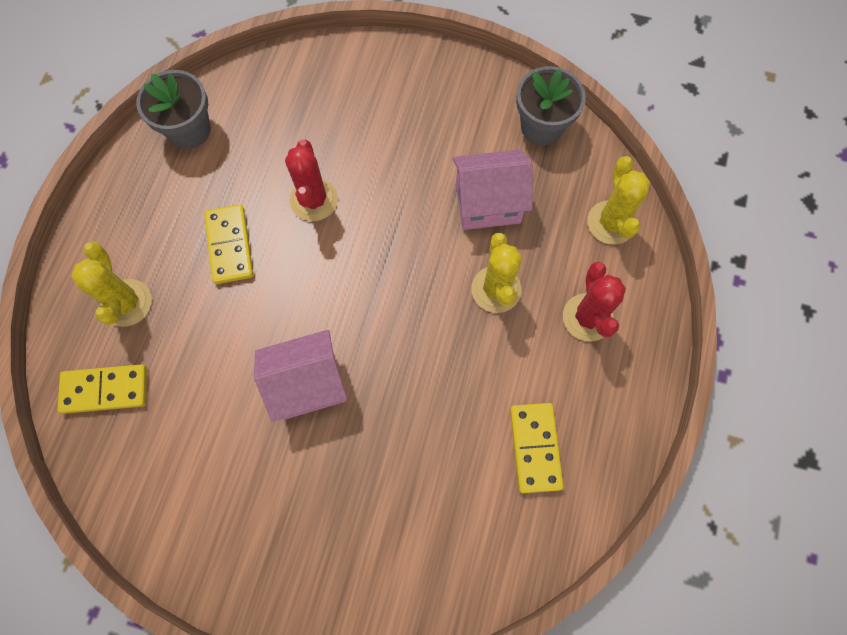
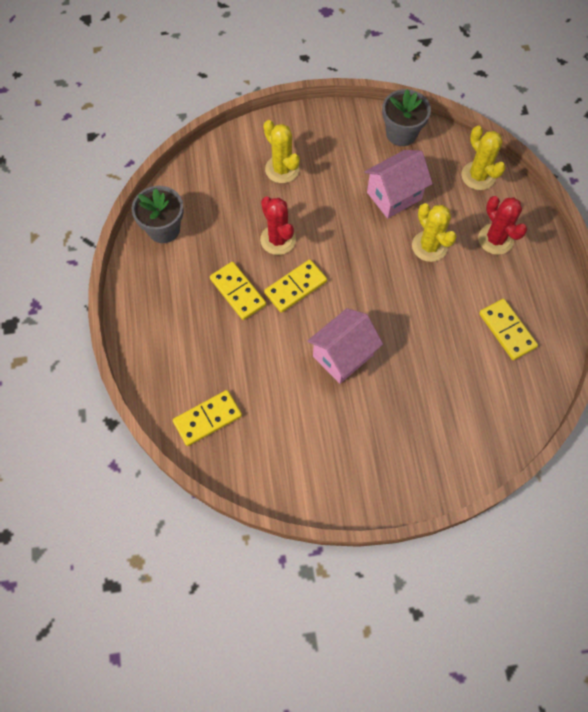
camera: 25 degrees left, 5 degrees down
yellow cactus [71,242,152,327] -> yellow cactus moved to [263,120,300,183]
none -> yellow domino [264,259,327,313]

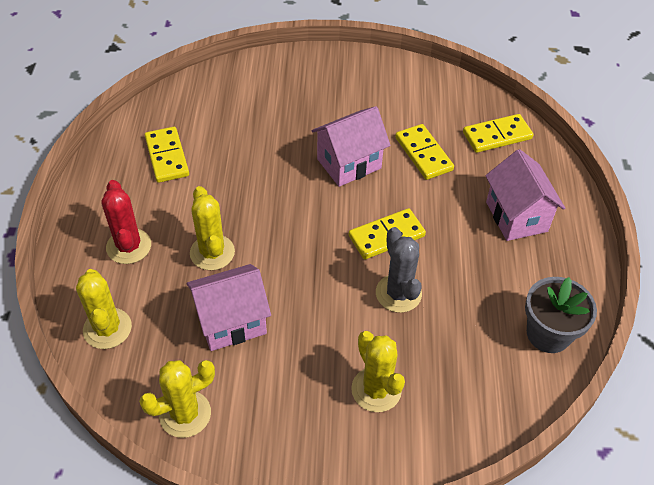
camera: 170 degrees left, 15 degrees down
yellow domino [210,262,266,320] -> yellow domino moved to [395,124,454,180]
red cactus [260,197,296,255] -> grey cactus [376,227,422,313]
grey flower pot [382,89,431,146] -> yellow cactus [139,360,215,438]
none -> pink house [485,149,565,241]

